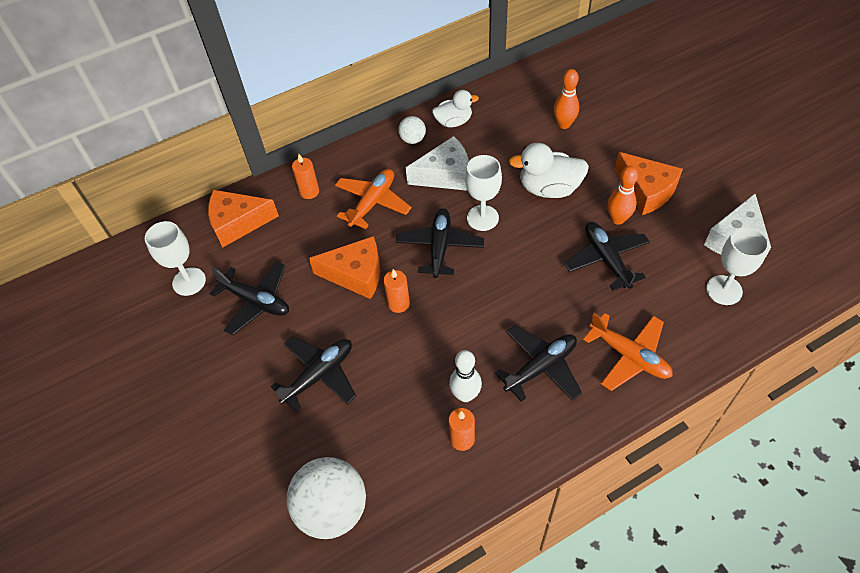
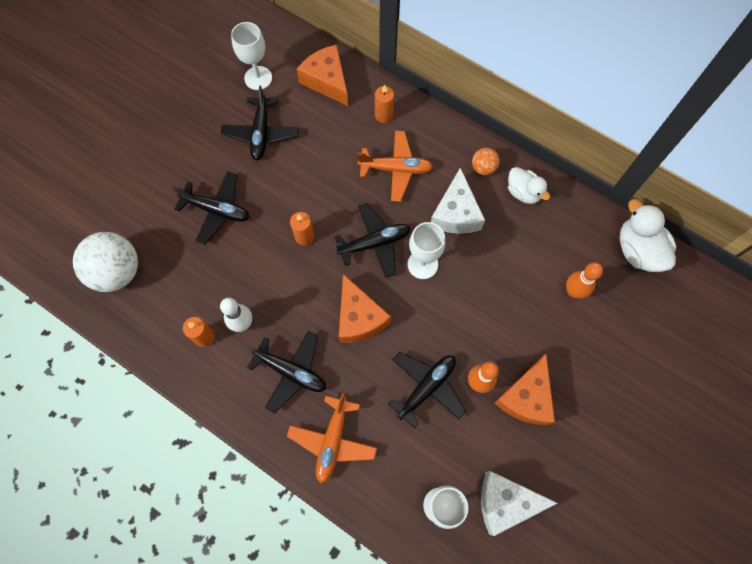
camera: 60 degrees right, 15 degrees up
orange cheese [309,236,380,299] -> orange cheese moved to [339,274,391,343]
white ball [398,116,426,144] -> orange ball [472,148,500,175]
white cheese [406,136,469,191] -> white cheese turned 45 degrees clockwise [431,168,485,234]
white duck [509,143,589,198] -> white duck moved to [620,199,677,272]

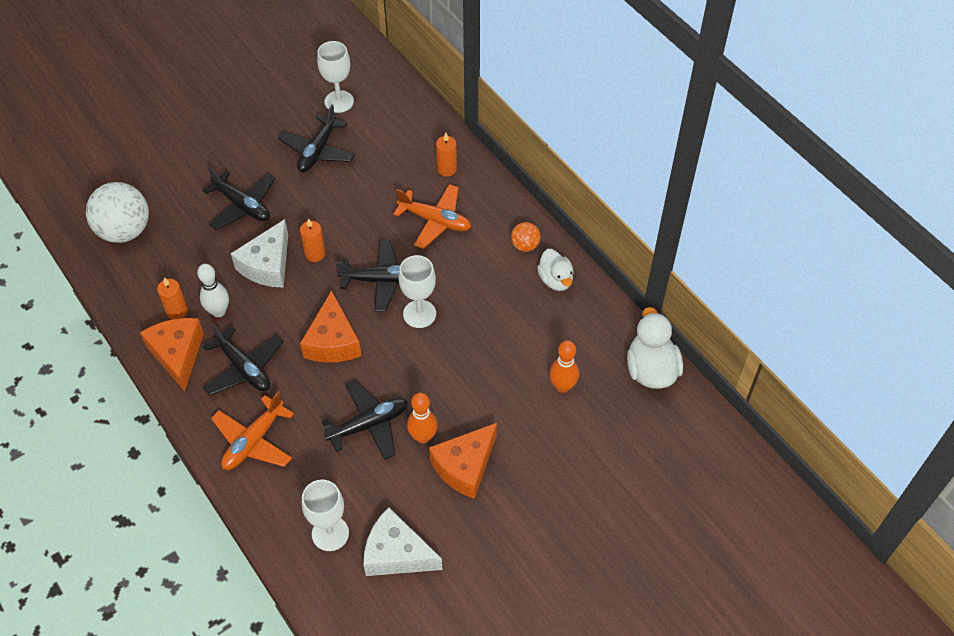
camera: 20 degrees right, 15 degrees down
orange cheese [297,45,348,106] -> orange cheese moved to [140,318,204,391]
white cheese [431,168,485,234] -> white cheese moved to [231,219,288,288]

